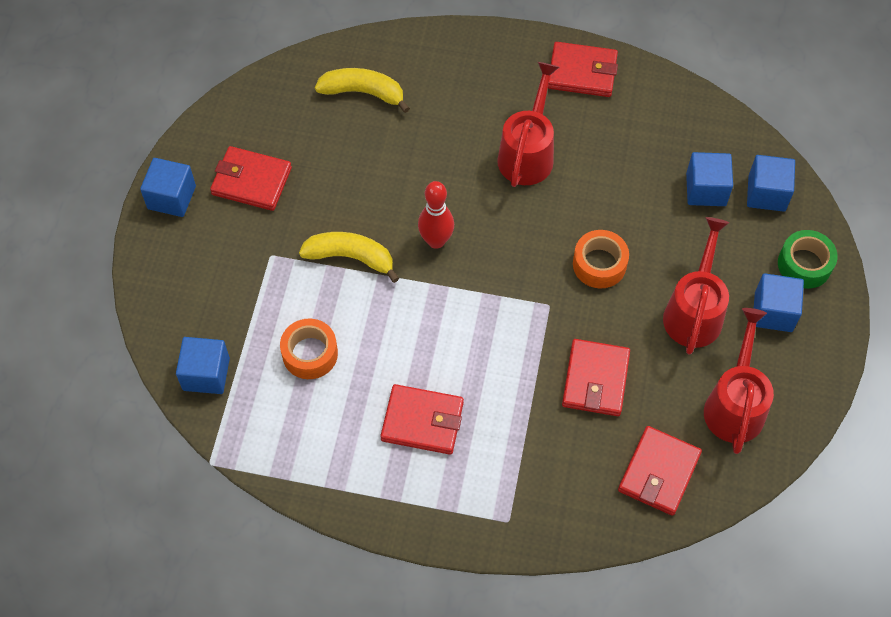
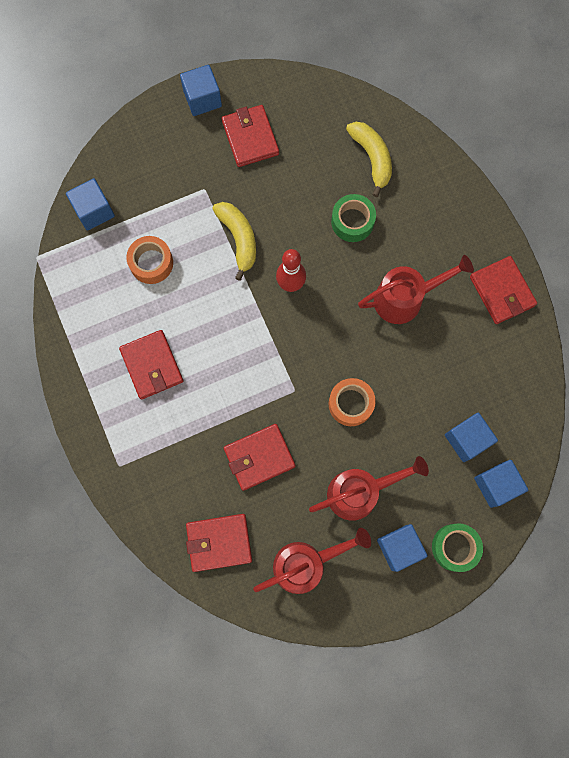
camera: 55 degrees right, 15 degrees up
none -> green tape [331,194,376,242]

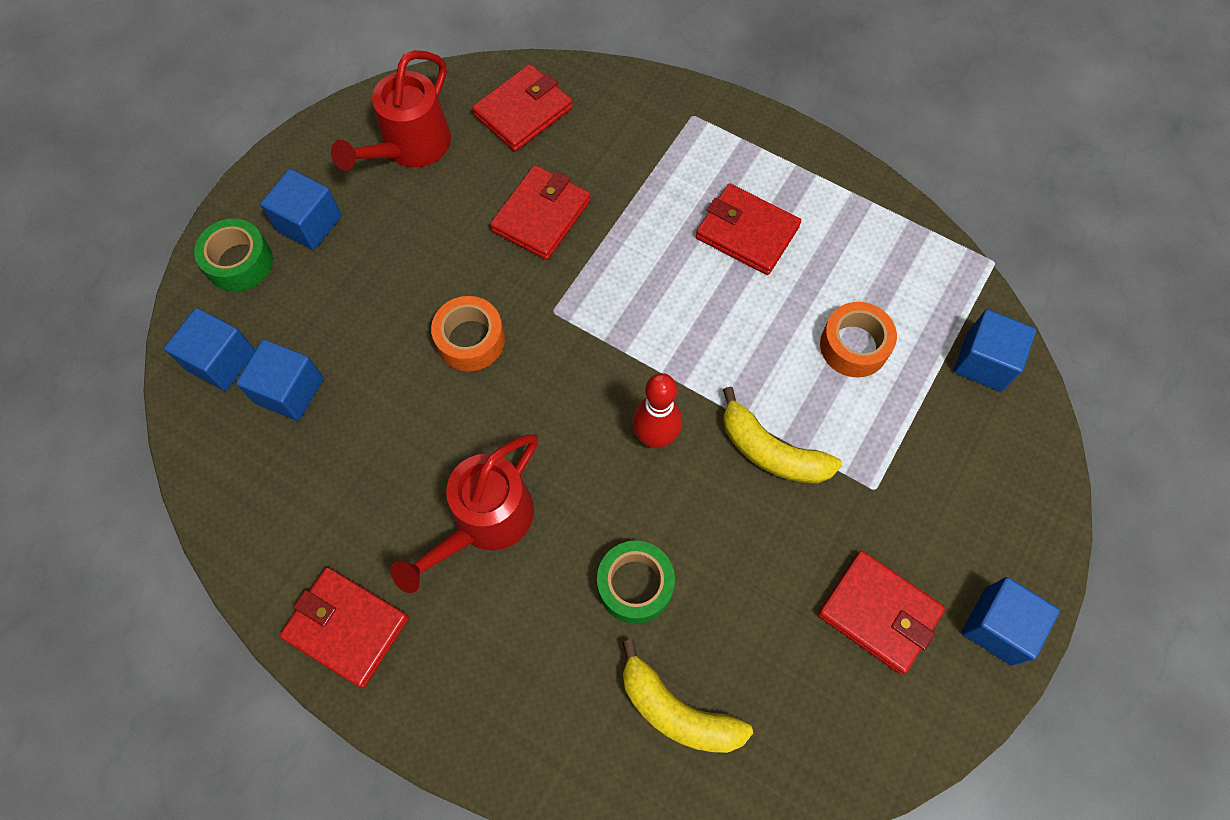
camera: 145 degrees right, 10 degrees down
red watering can [309,456,429,521] -> none

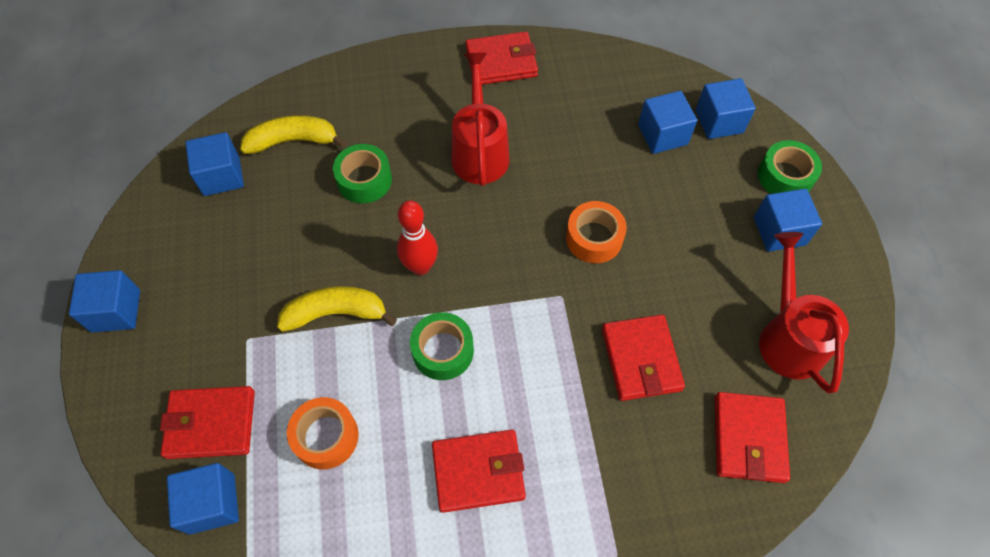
camera: 140 degrees right, 5 degrees down
red wallet [818,551,945,675] -> red wallet moved to [160,386,255,459]
none -> blue cube [185,132,244,196]
none -> green tape [410,312,474,380]

